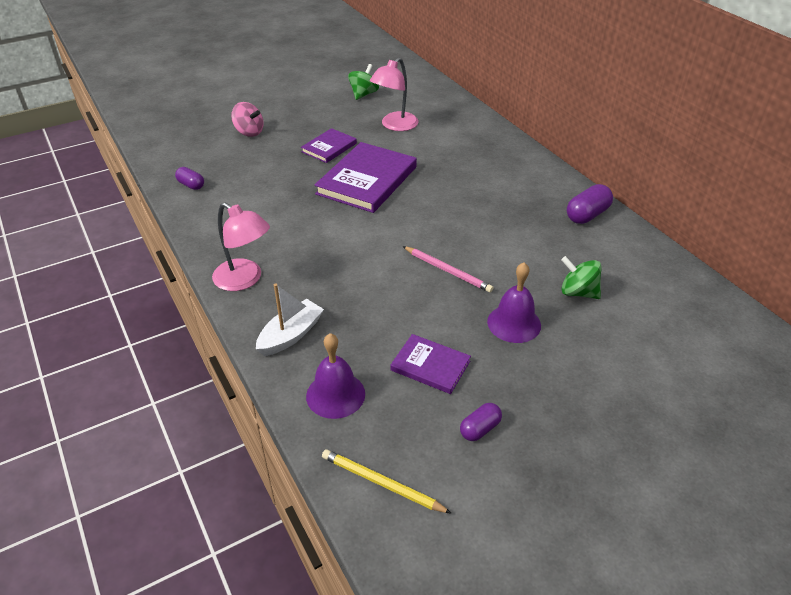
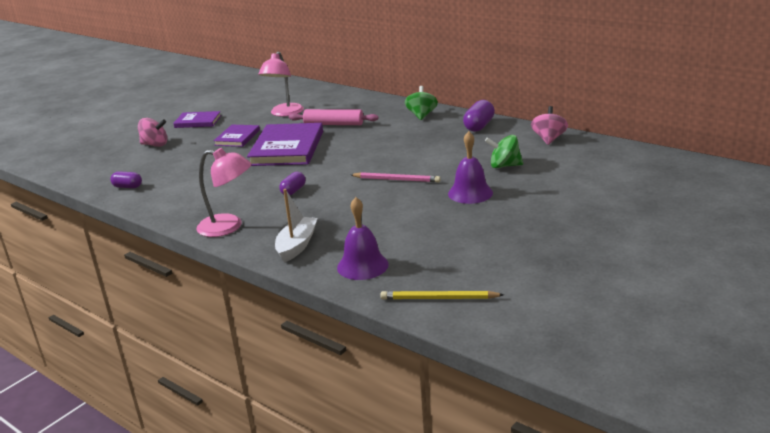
camera: 20 degrees left, 15 degrees down
green spinning top [348,64,379,100] -> green spinning top moved to [405,86,438,120]
purple book [390,334,471,394] -> purple book moved to [173,111,221,128]
purple capsule [460,403,502,441] -> purple capsule moved to [279,172,306,195]
none -> pink rolling pin [289,109,378,125]
none -> pink spinning top [531,106,568,145]

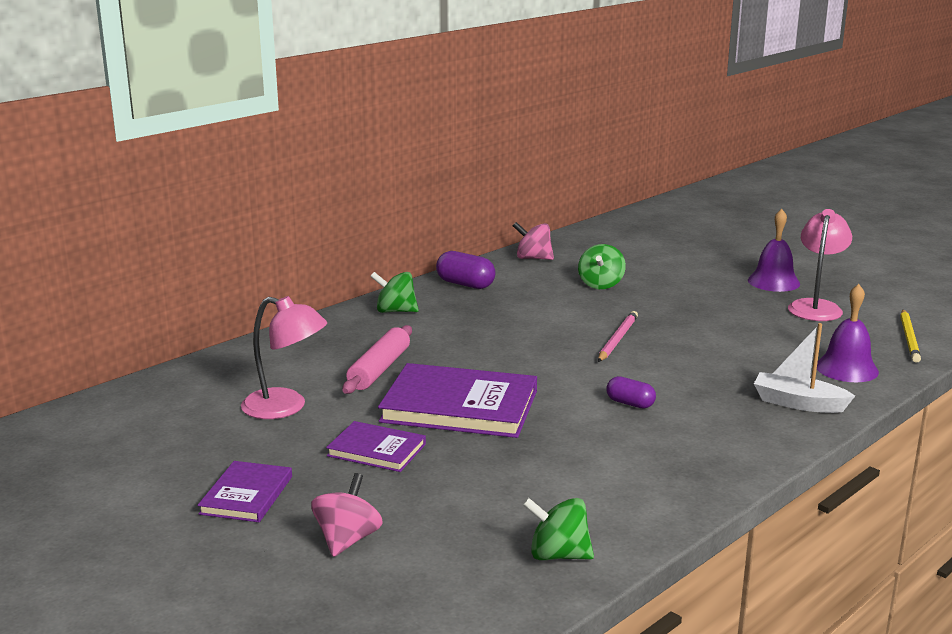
camera: 85 degrees left, 5 degrees down
purple capsule [110,171,142,188] -> green spinning top [523,497,594,560]
pink lamp [196,148,251,237] -> pink lamp moved to [788,209,852,321]
purple bell [448,131,493,204] -> purple bell moved to [748,209,800,292]

